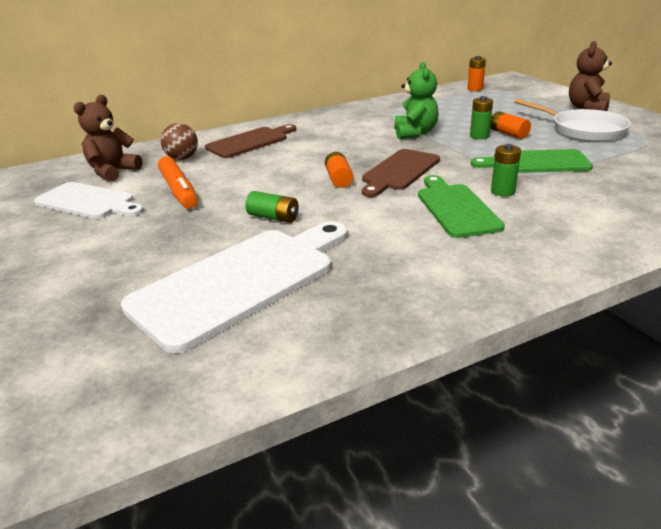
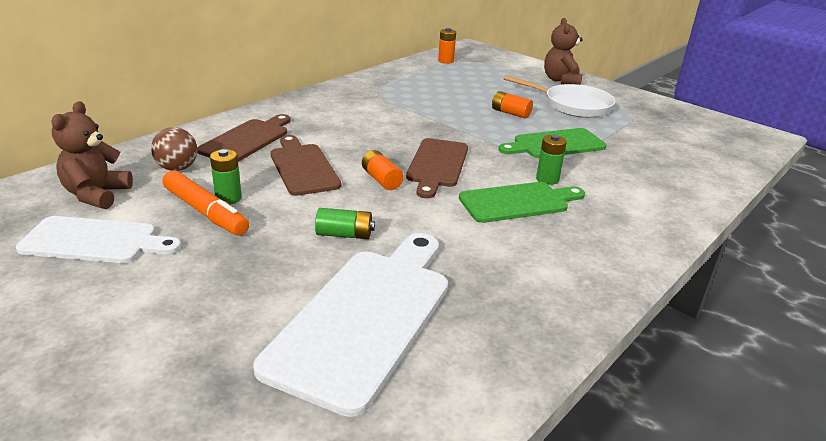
camera: 25 degrees left, 0 degrees up
green teddy bear [394,62,439,139] -> none
green cutting board [418,175,505,238] -> green cutting board turned 105 degrees clockwise [459,182,585,223]
green battery [470,96,493,140] -> green battery moved to [210,149,242,204]
none -> brown cutting board [270,135,341,196]

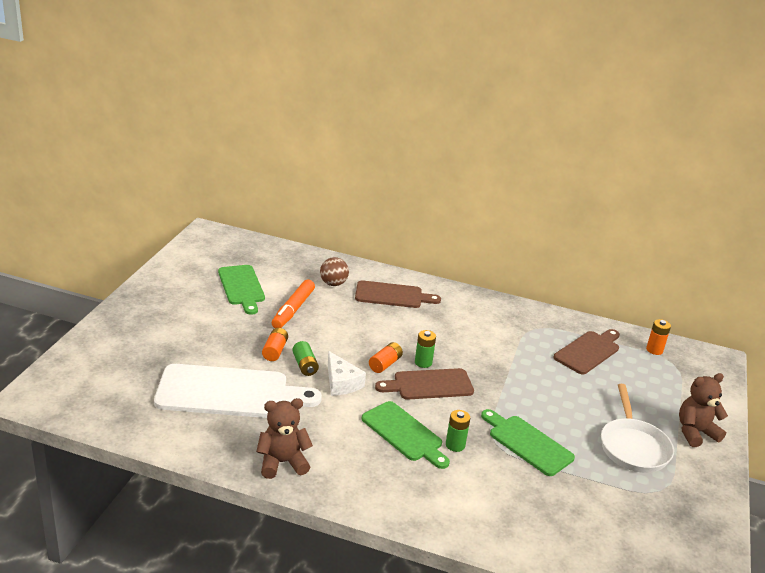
camera: 65 degrees right, 0 degrees up
white cutting board [16,216,181,263] -> green cutting board [218,265,265,315]
brown teddy bear [51,101,133,209] -> brown teddy bear moved to [256,398,313,479]
green battery [210,149,242,204] -> green battery moved to [415,330,436,368]
brown cutting board [270,135,341,196] -> brown cutting board moved to [554,329,620,374]
orange battery [492,91,533,119] -> orange battery moved to [262,328,288,361]
none -> white cheese [328,351,366,396]

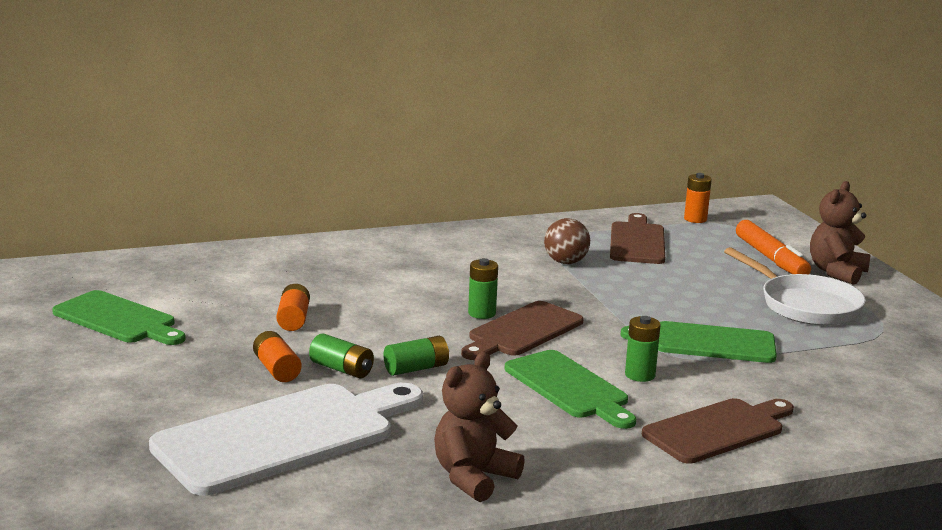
camera: 35 degrees left, 10 degrees down
orange marker [272,279,315,328] -> orange marker moved to [736,220,811,274]
brown ball [320,257,349,286] -> brown ball moved to [544,218,590,264]
white cheese [328,351,366,396] -> green battery [384,336,449,376]
brown cutting board [355,280,441,308] -> brown cutting board moved to [642,398,794,464]
green cutting board [361,401,450,469] -> green cutting board turned 45 degrees clockwise [505,350,636,429]
orange battery [369,342,403,373] -> orange battery moved to [276,284,310,331]

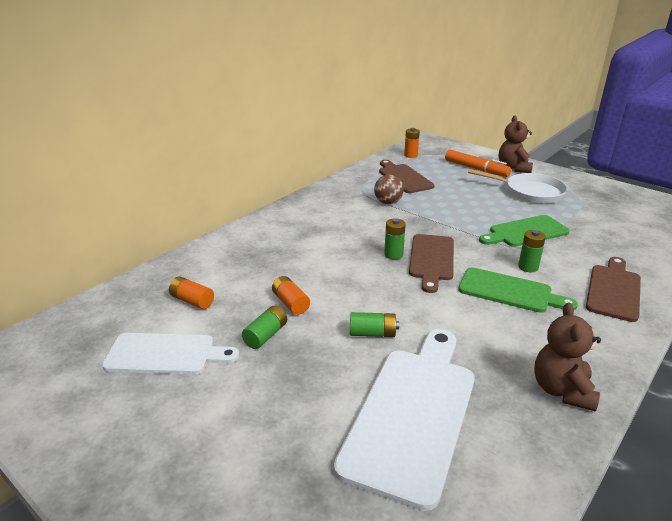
camera: 30 degrees left, 10 degrees up
green cutting board [52,290,186,345] -> white cutting board [102,333,239,374]
orange battery [253,331,302,382] -> orange battery moved to [169,276,214,309]
green battery [384,336,449,376] -> green battery moved to [242,305,287,349]

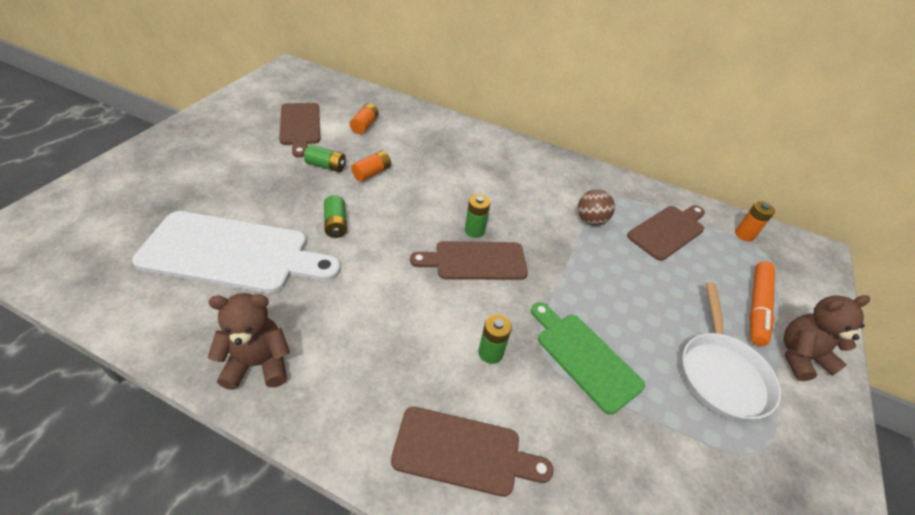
camera: 70 degrees right, 15 degrees up
white cutting board [102,333,239,374] -> brown cutting board [279,103,320,157]
green cutting board [458,267,578,313] -> none

